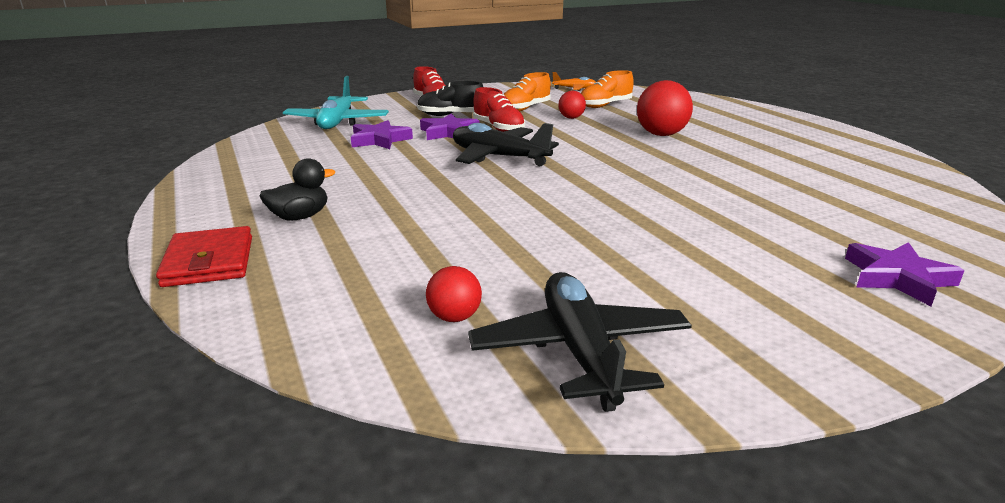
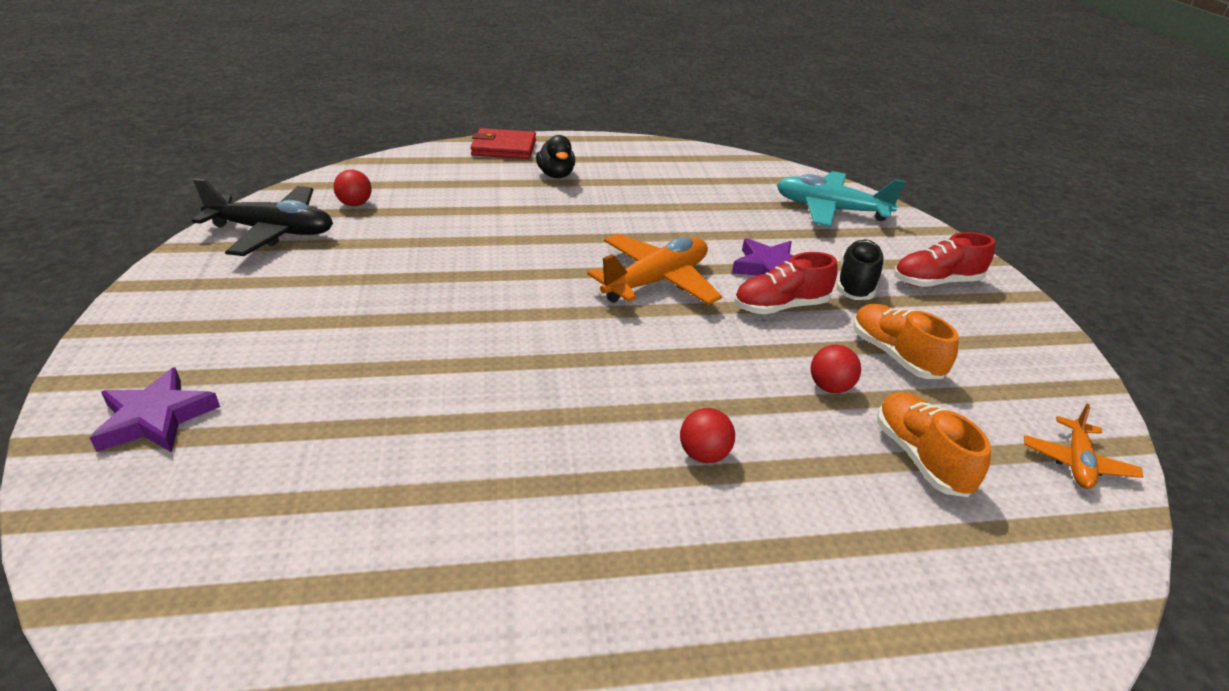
camera: 105 degrees right, 10 degrees up
purple star [351,120,413,149] -> none
black plane [453,123,559,166] -> orange plane [587,234,722,305]
red ball [637,80,693,136] -> red ball [680,408,735,463], size x0.55

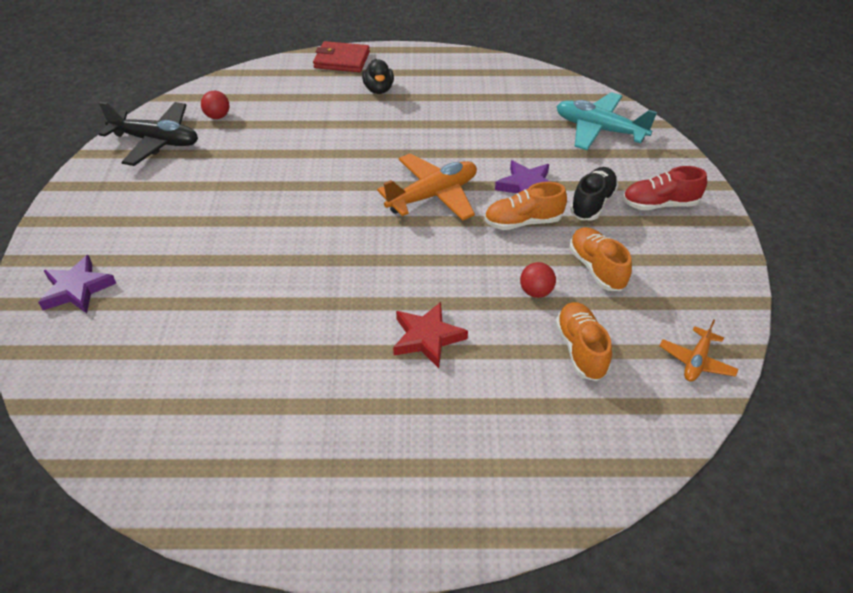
camera: 10 degrees right, 10 degrees up
red ball [680,408,735,463] -> red star [393,302,468,368]
red shoe [734,252,838,314] -> orange shoe [484,182,567,230]

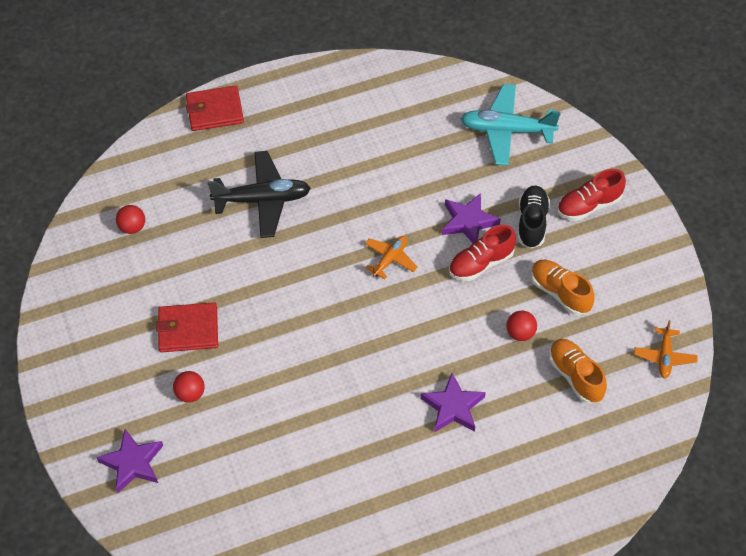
camera: 20 degrees left, 10 degrees up
black plane [99,102,198,166] -> black plane moved to [208,151,311,238]
black duck [362,59,394,94] -> none
orange plane [377,154,477,221] -> orange plane [365,236,418,279], size x0.55
red star [393,302,468,368] -> purple star [420,373,486,432]
orange shoe [484,182,567,230] -> red shoe [449,225,516,281]
none -> red wallet [156,302,218,352]
none -> red ball [173,371,205,403]

